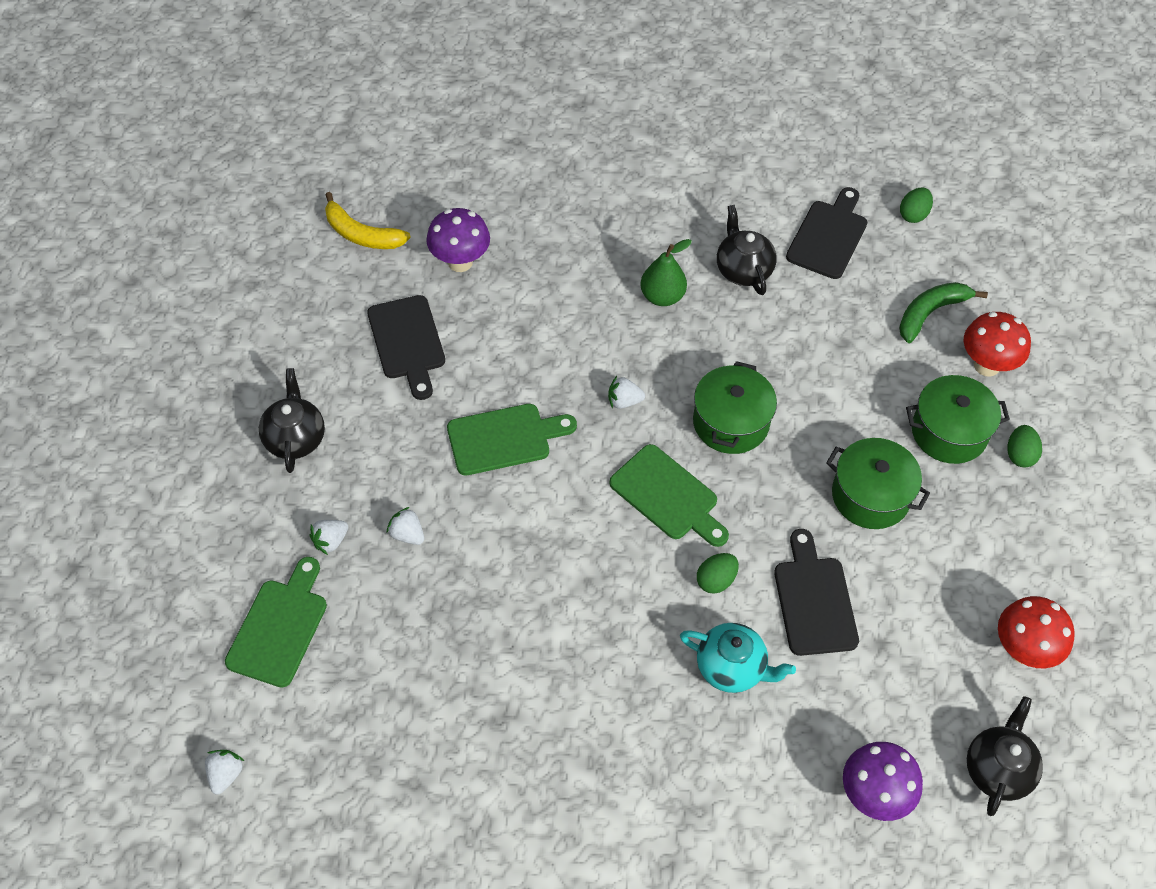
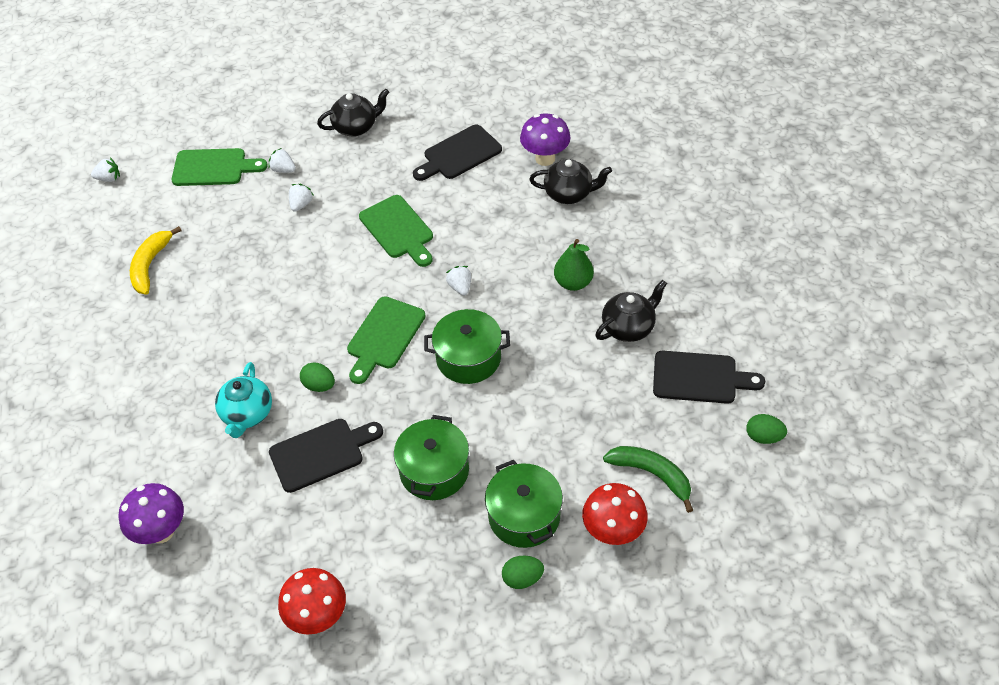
camera: 75 degrees right, 5 degrees down
yellow banana [325,192,411,249] -> yellow banana moved to [130,226,182,294]
black teapot [967,696,1043,816] -> black teapot moved to [529,159,612,204]

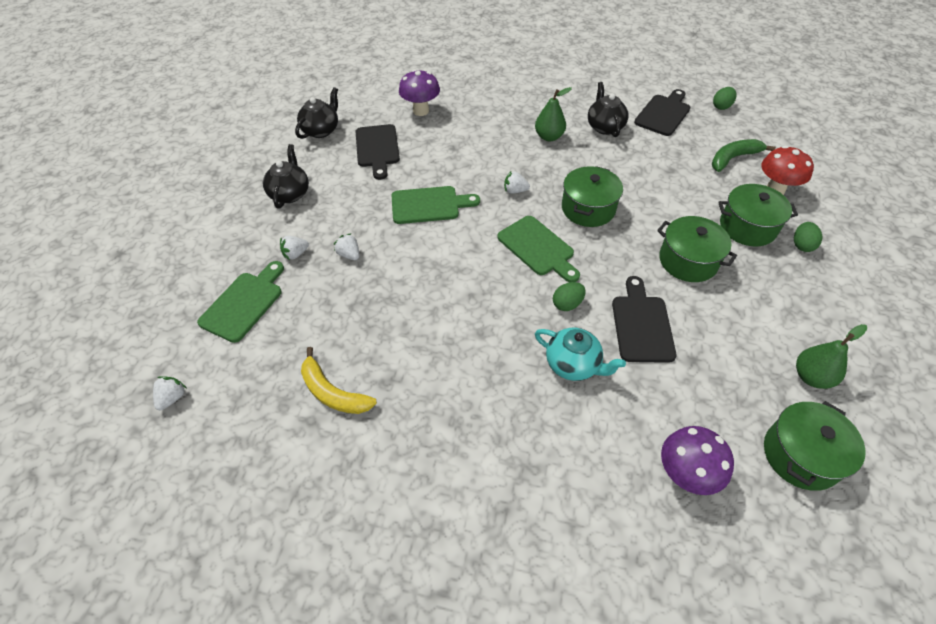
camera: 65 degrees left, 0 degrees up
red mushroom [278,568,346,635] -> green pear [796,324,867,389]
black teapot [529,159,612,204] -> black teapot moved to [295,87,338,139]
none -> green pot [764,401,865,491]

